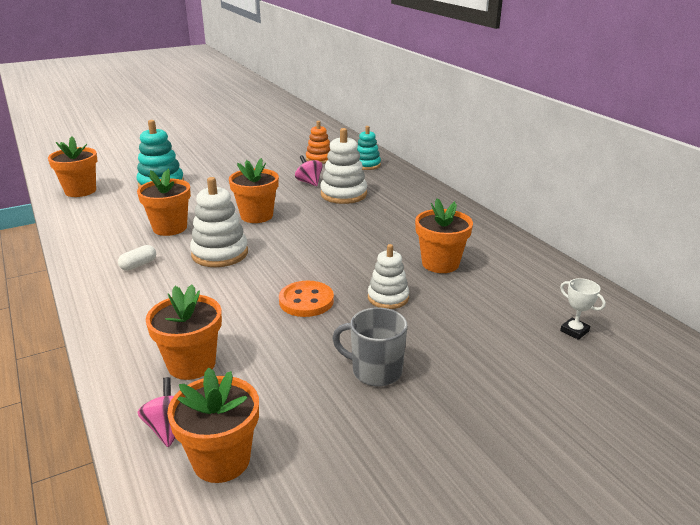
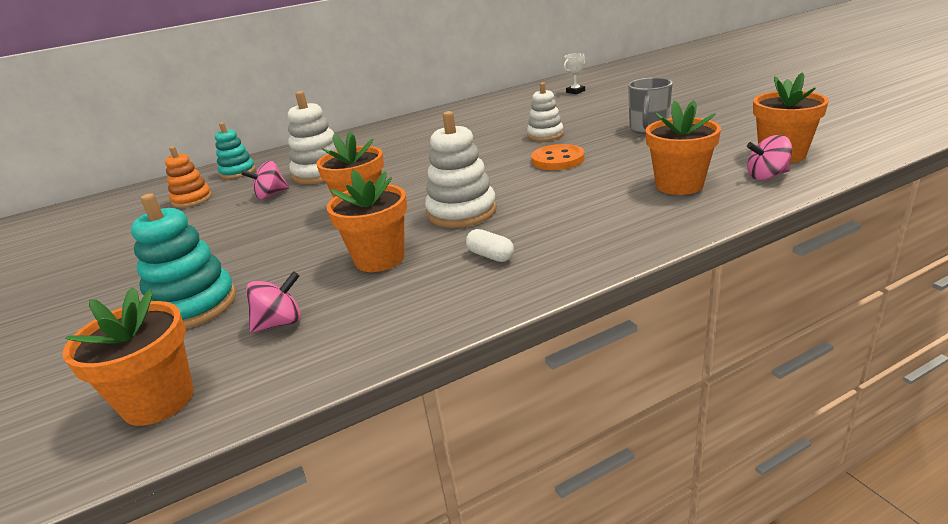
camera: 85 degrees left, 0 degrees up
orange flower pot [415,198,473,273] -> none
none -> pink spinning top [246,271,301,333]

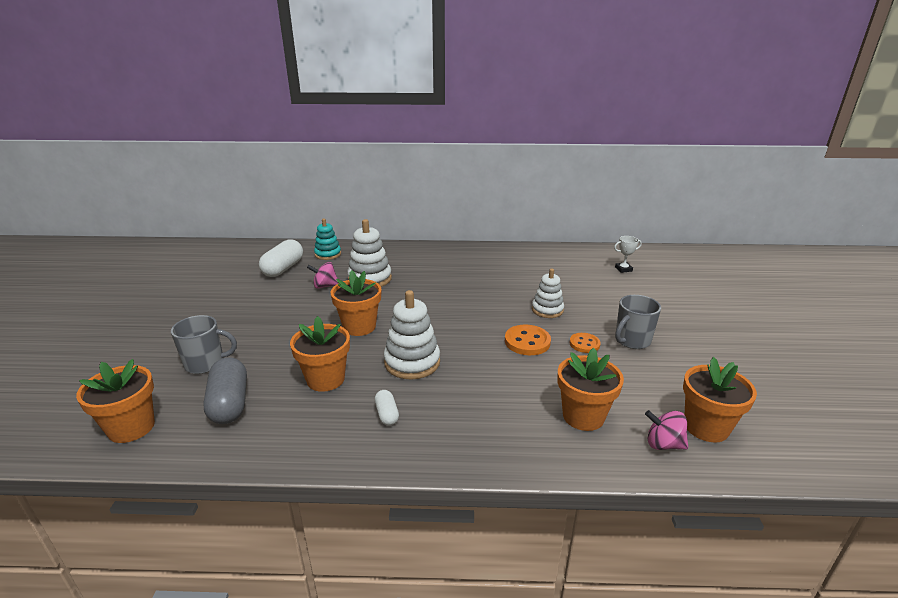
camera: 25 degrees right, 0 degrees up
turquoise stacking toy [131,193,236,329] -> grey mug [171,315,237,374]
orange stacking toy [165,146,212,208] -> white capsule [259,239,303,277]
pink spinning top [246,271,301,333] -> grey capsule [203,357,247,424]
none -> orange button [569,333,601,353]

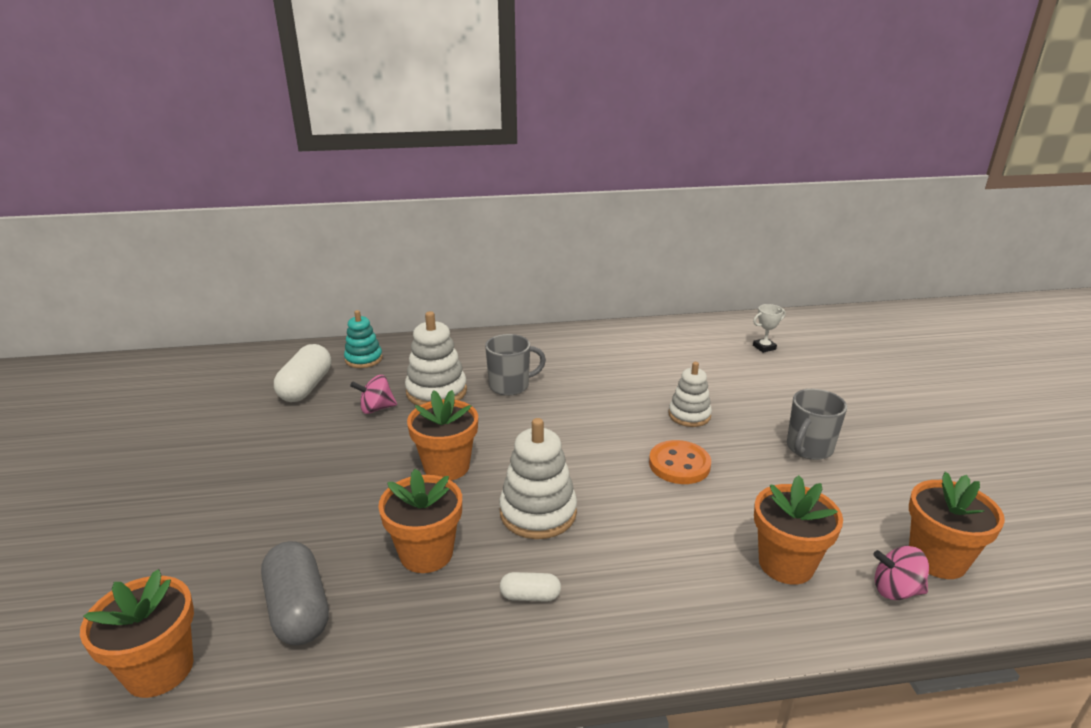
camera: 10 degrees left, 0 degrees up
grey mug [171,315,237,374] -> grey mug moved to [485,334,546,396]
white capsule [374,390,399,426] -> white capsule turned 60 degrees counterclockwise [500,572,561,602]
orange button [569,333,601,353] -> none

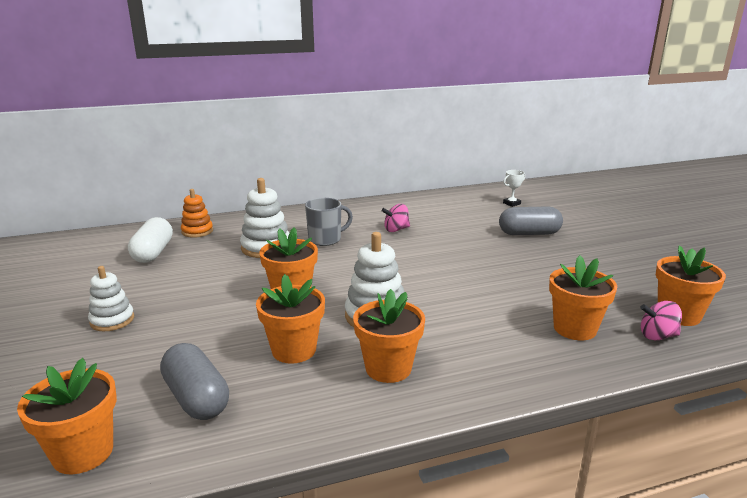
camera: 10 degrees left, 5 degrees down
turquoise stacking toy [344,310,383,368] -> orange stacking toy [181,189,213,238]
pink spinning top [350,375,397,414] -> pink spinning top moved to [382,204,410,232]
white capsule [500,572,561,602] -> orange flower pot [353,289,425,383]
orange button [649,440,711,484] -> none
white stacking toy [668,362,712,427] -> white stacking toy moved to [88,266,134,332]
grey mug [787,389,847,460] -> none
none -> grey capsule [499,206,563,235]

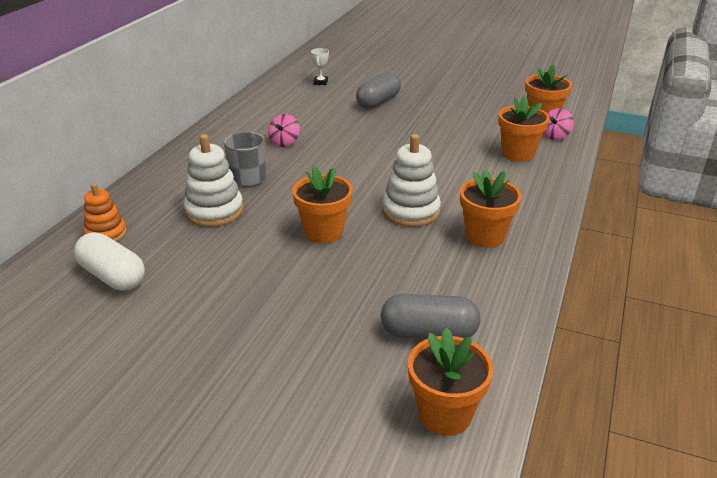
camera: 50 degrees left, 10 degrees up
white stacking toy [88,266,134,332] -> none
orange flower pot [256,274,325,364] -> none

